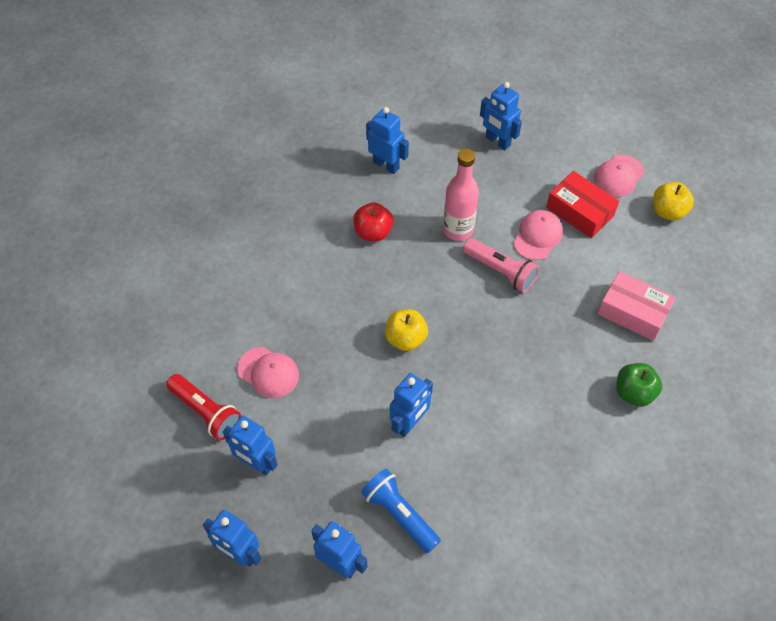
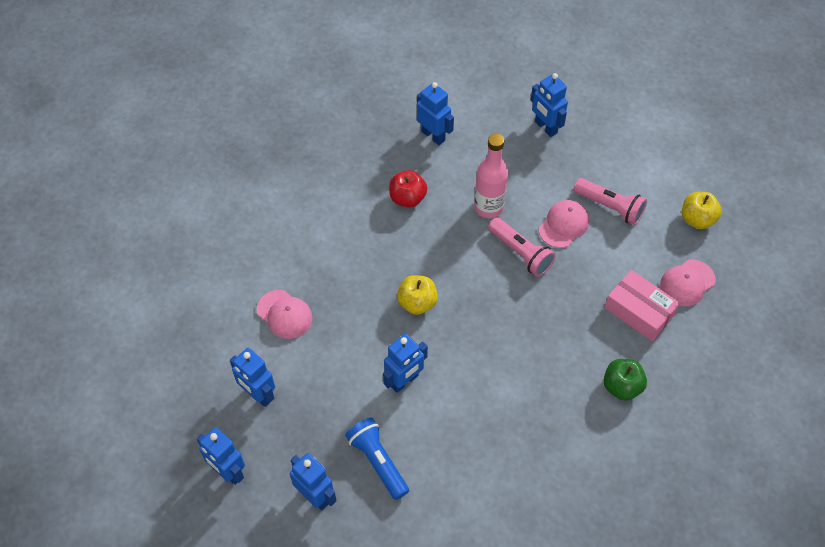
camera: 10 degrees right, 0 degrees up
red flashlight [166,374,241,440] -> none
red box [546,171,619,238] -> pink flashlight [573,178,647,225]
pink cap [594,155,644,197] -> pink cap moved to [660,259,716,306]

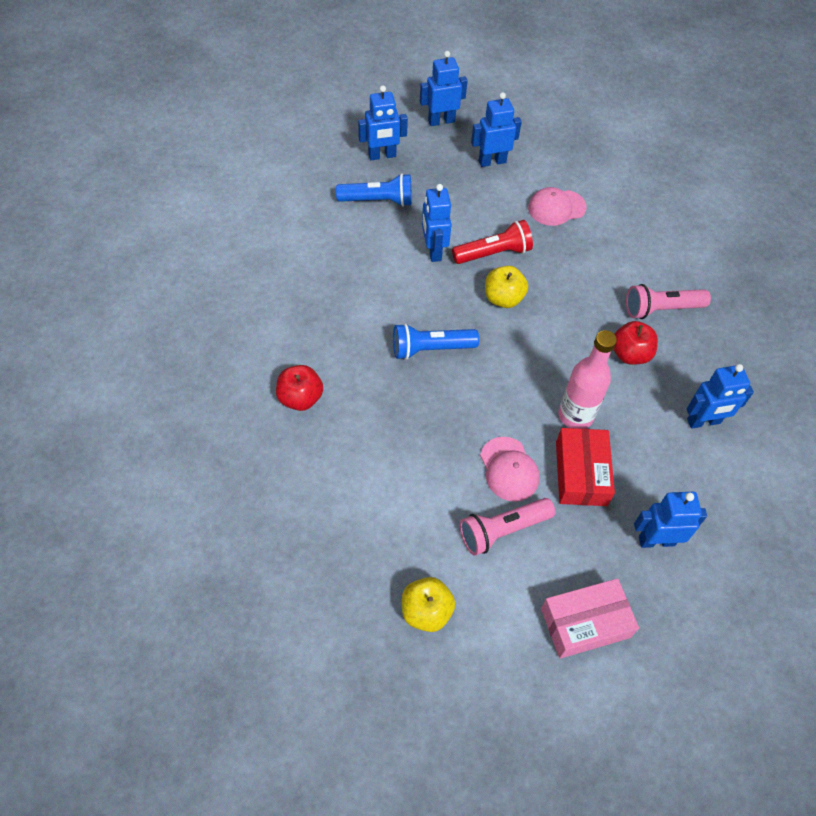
camera: 120 degrees right, 0 degrees up
pink flashlight [488,217,556,277] -> pink flashlight moved to [626,284,711,319]
green apple [603,359,647,401] -> red apple [276,365,323,411]
pink box [604,270,680,341] -> pink box moved to [541,578,639,659]
pink cap [660,259,716,306] -> none
none -> blue flashlight [393,323,479,360]
none -> red flashlight [452,220,533,264]
none -> red box [556,428,615,506]

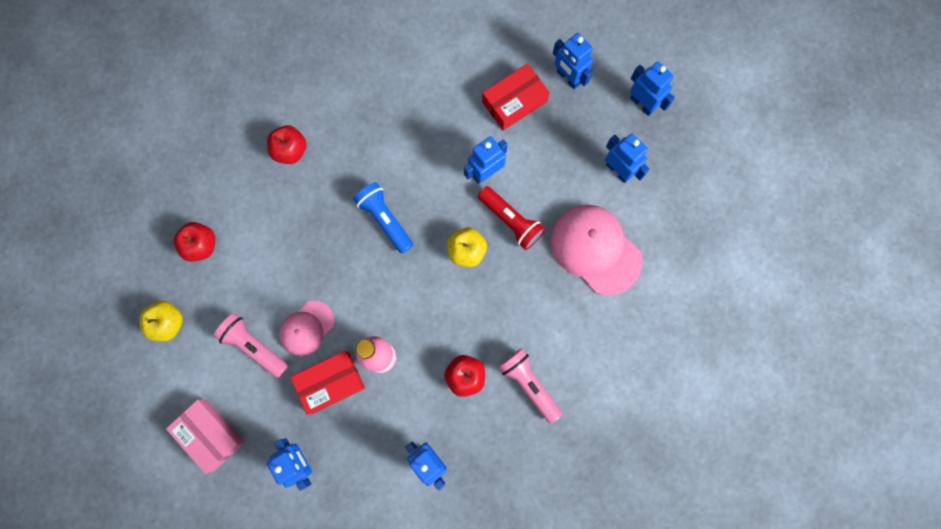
camera: 65 degrees right, 20 degrees up
blue flashlight [336,173,412,207] -> red box [482,63,550,131]
pink cap [528,187,587,226] -> pink cap [550,205,642,295], size x1.70
none -> red apple [174,222,215,262]

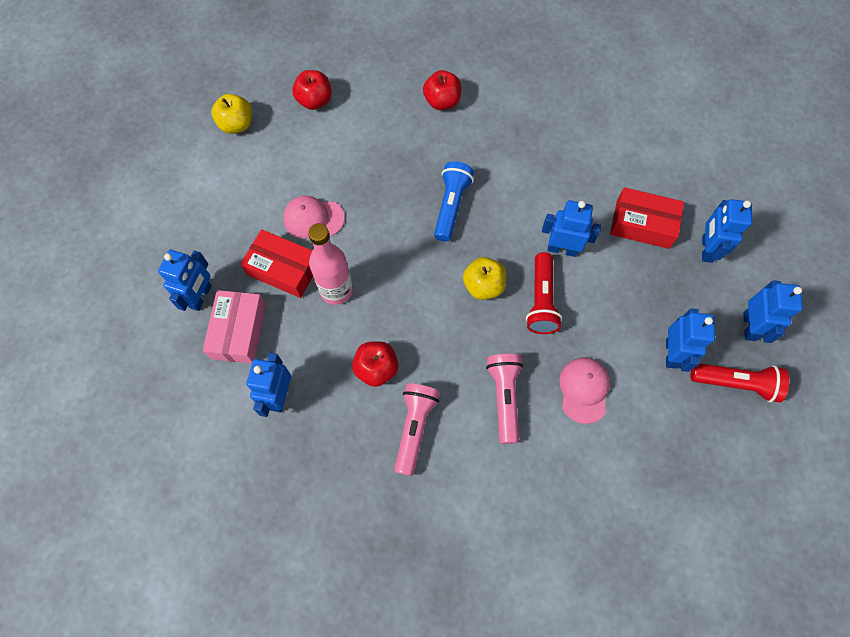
camera: 50 degrees right, 10 degrees down
pink box [166,400,244,474] -> pink box moved to [203,290,266,364]
pink flashlight [214,313,288,378] -> pink flashlight moved to [486,354,523,444]
pink cap [550,205,642,295] -> pink cap [559,358,610,424], size x0.59
none -> red flashlight [691,363,789,403]

